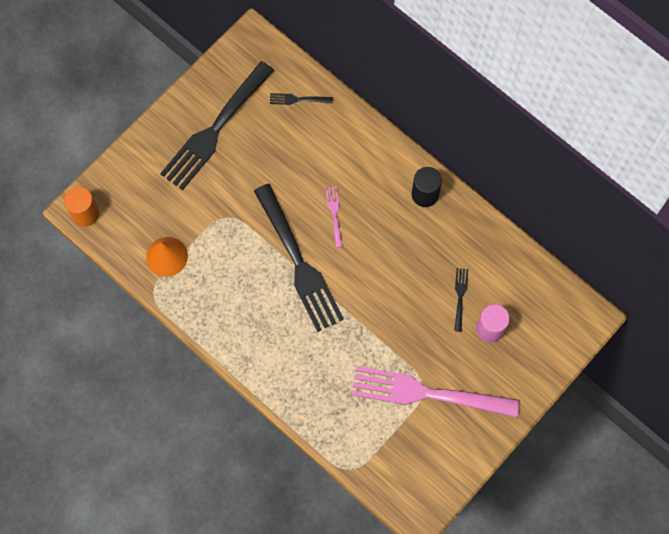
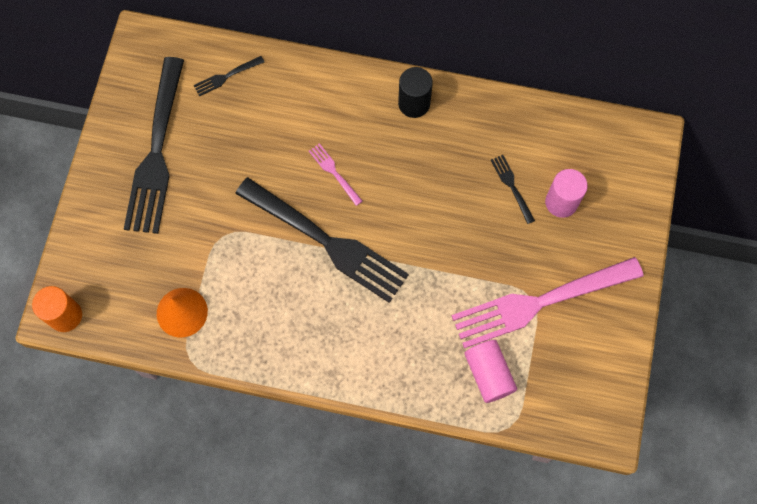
camera: 30 degrees left, 0 degrees up
none -> pink cylinder [464,340,517,403]

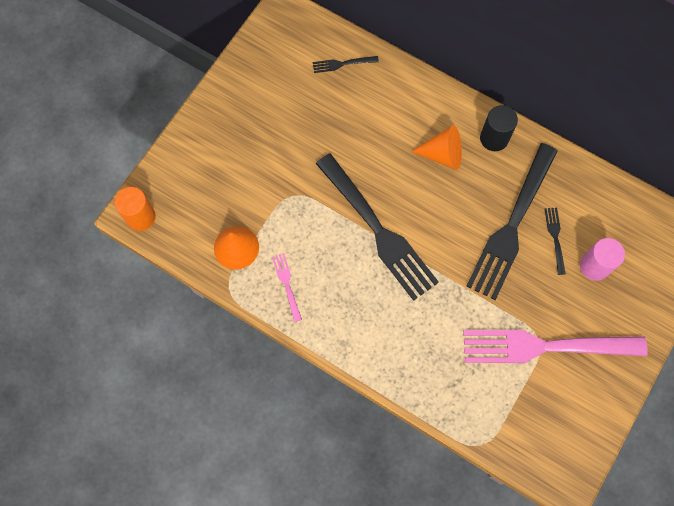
camera: 20 degrees right, 0 degrees up
black fork [124,57,184,234] -> black fork moved to [466,143,558,300]
pink fork [309,143,363,206] -> pink fork moved to [272,253,302,322]
pink cylinder [464,340,517,403] -> none
none -> orange cone [411,125,462,170]

